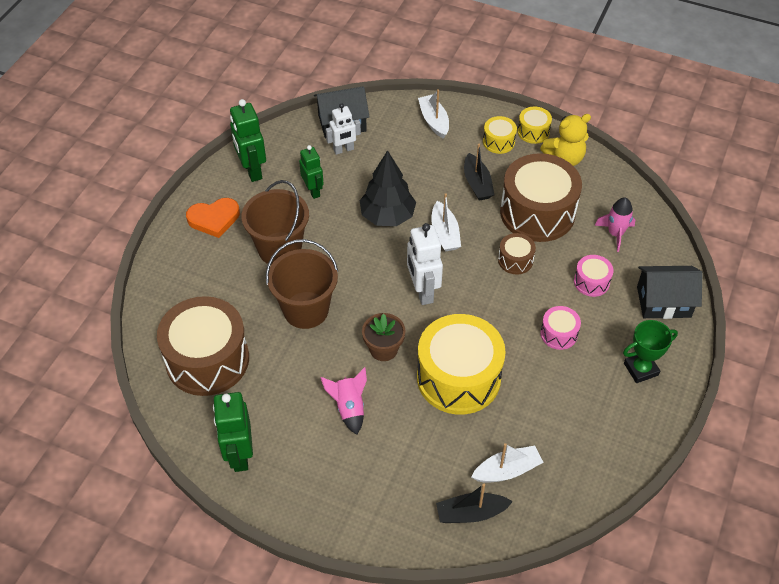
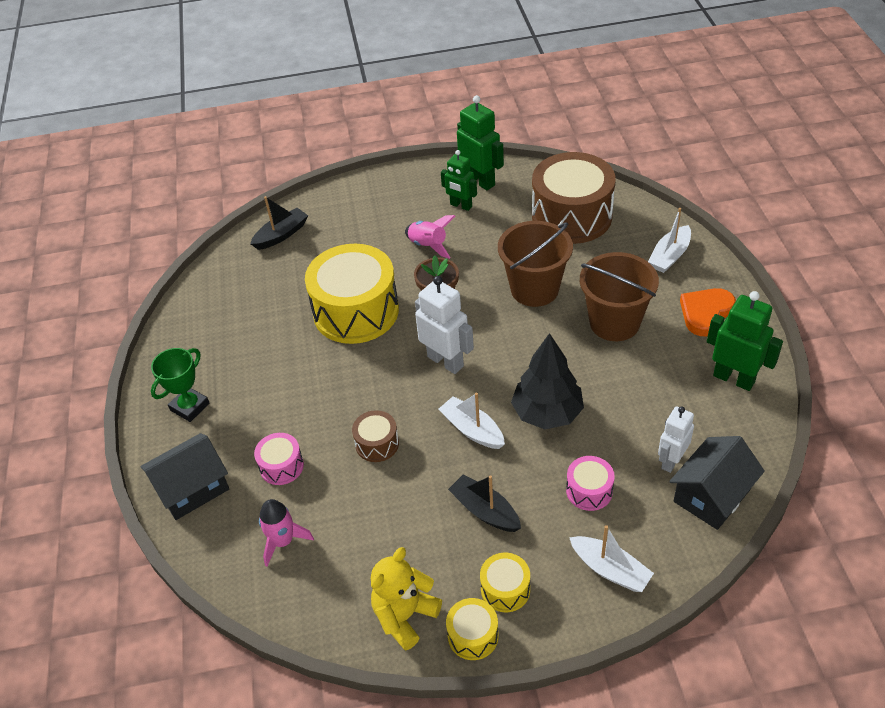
camera: 150 degrees right, 5 degrees down
green robot [299,145,324,199] -> green robot moved to [441,150,477,211]
white boat [471,443,544,483] -> white boat moved to [648,208,691,273]
brown drum [500,153,582,242] -> none
pink drum [540,306,581,350] -> pink drum moved to [566,456,615,511]

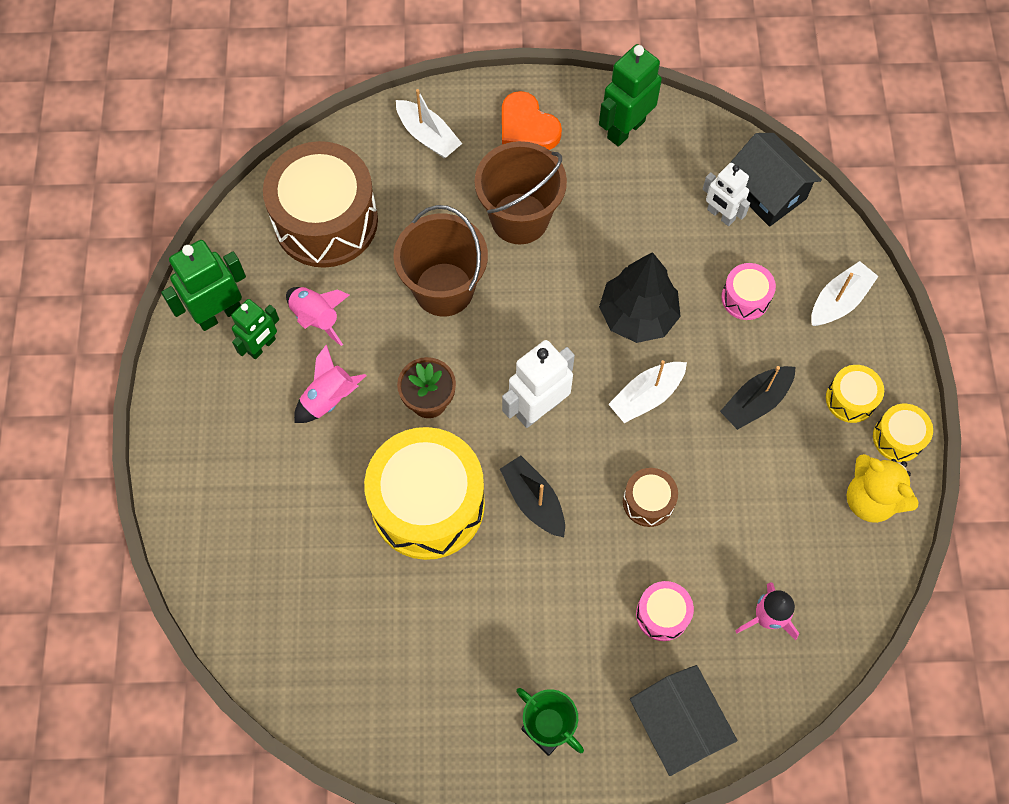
camera: 85 degrees left, 20 degrees up
black boat [250,196,308,250] -> black boat moved to [500,456,565,537]
none -> pink rocket [286,287,349,346]

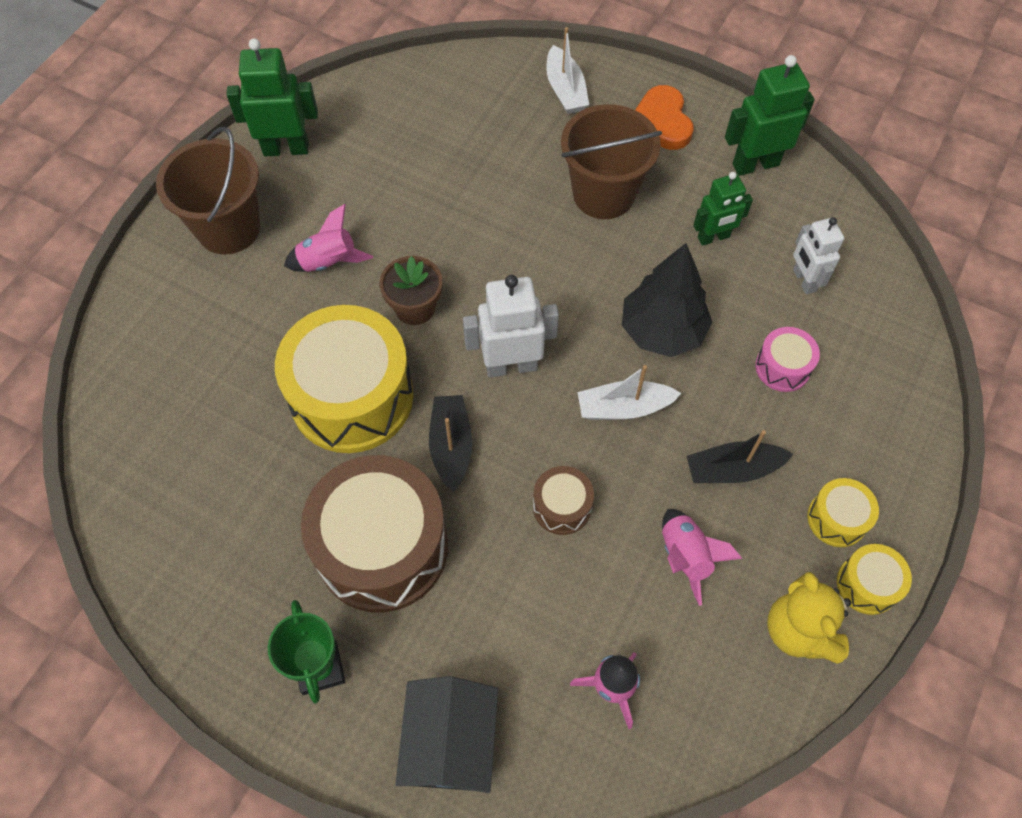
camera: 30 degrees right, 5 degrees down
green robot [231,299,279,359] -> green robot moved to [693,172,753,246]
brown drum [263,141,378,268] -> brown drum moved to [301,455,448,613]
pink rocket [286,287,349,346] -> pink rocket moved to [662,509,742,606]
brown bucket [393,205,488,316] -> brown bucket moved to [156,127,260,254]
pink drum [636,581,694,641] -> none
black house [730,133,822,227] -> none
white boat [811,261,879,326] -> none

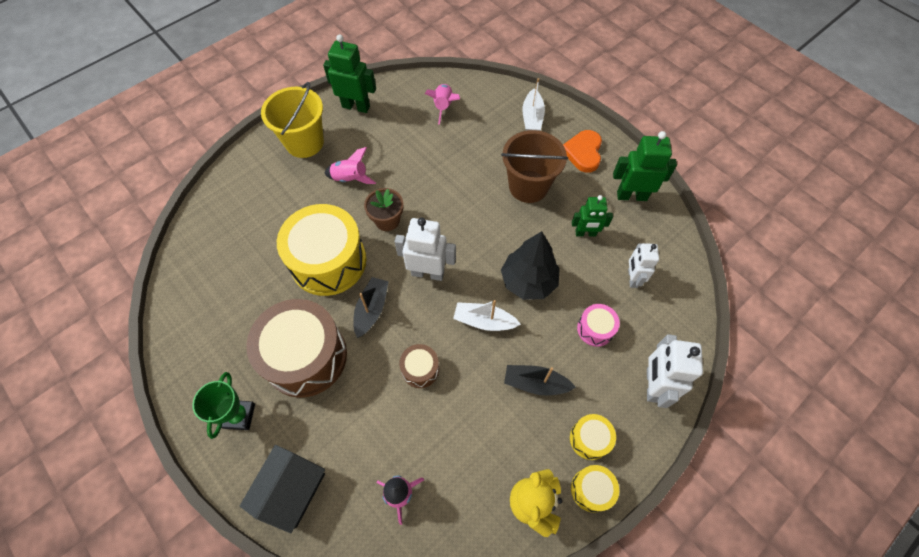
camera: 20 degrees right, 0 degrees up
brown bucket [156,127,260,254] -> yellow bucket [261,82,324,158]
pink rocket [662,509,742,606] -> pink rocket moved to [425,84,460,124]
none -> white robot [647,334,703,408]

